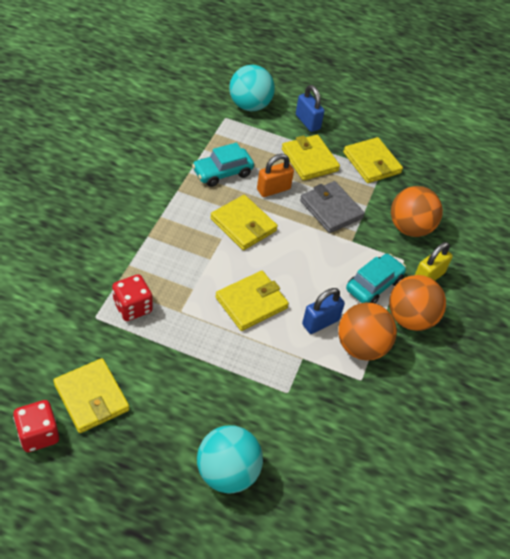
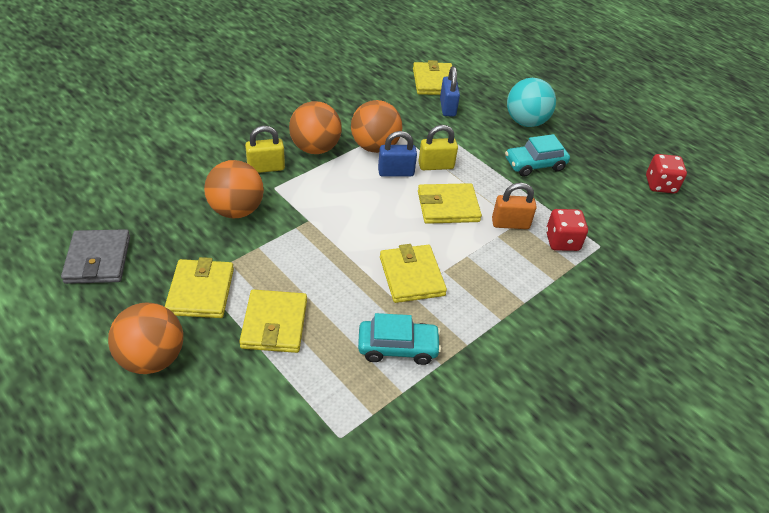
camera: 150 degrees left, 5 degrees down
yellow wallet [53,358,129,433] -> yellow wallet moved to [413,60,452,95]
turquoise ball [229,65,275,111] -> none
orange padlock [257,154,294,197] -> orange padlock moved to [492,183,537,229]
blue padlock [296,85,325,132] -> blue padlock moved to [440,66,460,117]
grey wallet [300,181,365,233] -> grey wallet moved to [61,229,130,284]
turquoise car [346,254,406,303] -> turquoise car moved to [505,134,570,177]
none -> orange ball [108,302,183,374]
none -> yellow padlock [418,125,458,170]

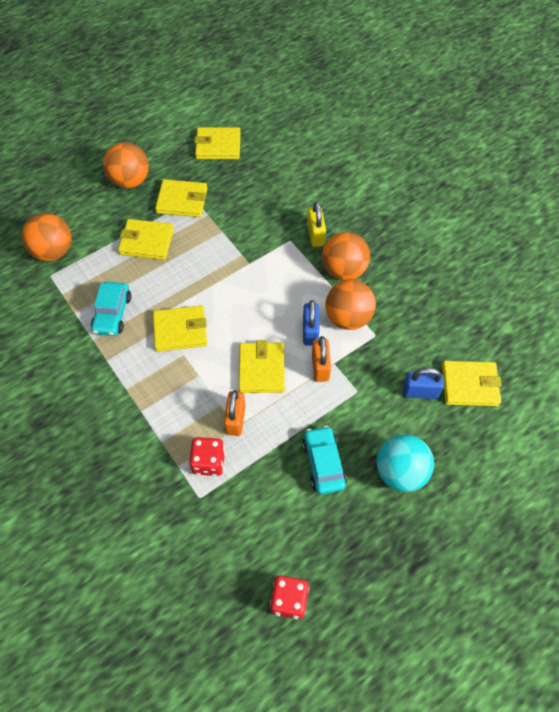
camera: 100 degrees right, 15 degrees up
grey wallet [61,229,130,284] -> yellow wallet [194,127,241,159]
orange ball [204,160,264,219] -> orange ball moved to [21,213,71,261]
yellow padlock [418,125,458,170] -> orange padlock [312,336,331,382]

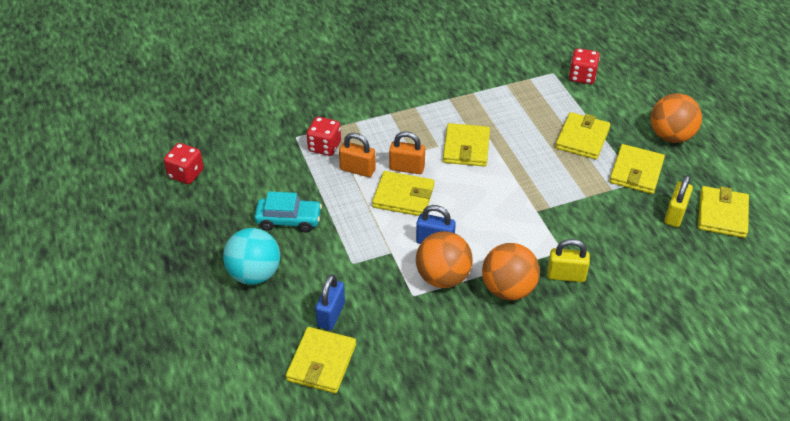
camera: 105 degrees right, 15 degrees down
orange ball [21,213,71,261] -> red dice [569,48,600,84]
turquoise car [91,282,131,336] -> none
orange padlock [312,336,331,382] -> orange padlock moved to [389,131,425,174]
none -> yellow padlock [664,175,693,227]

